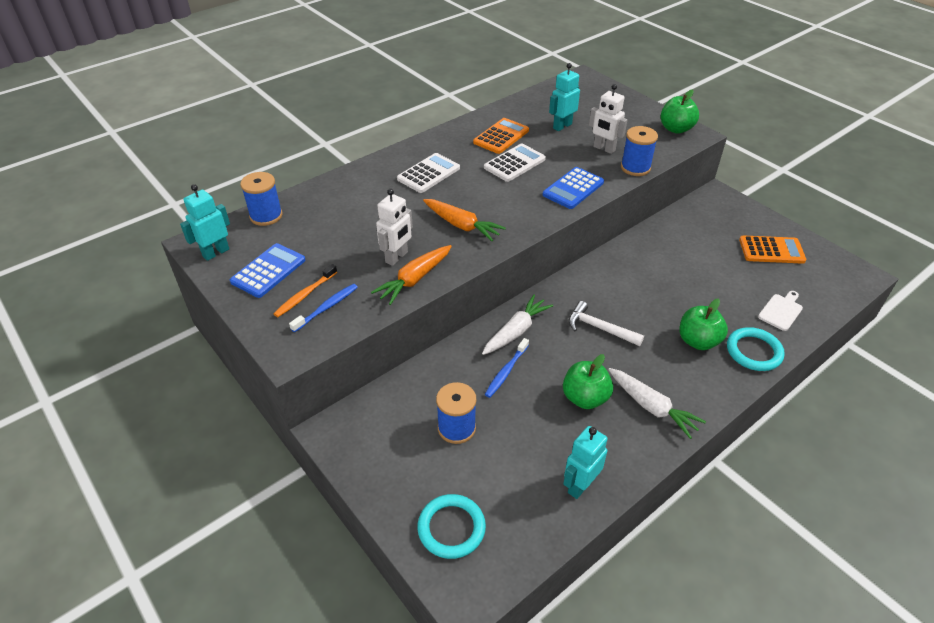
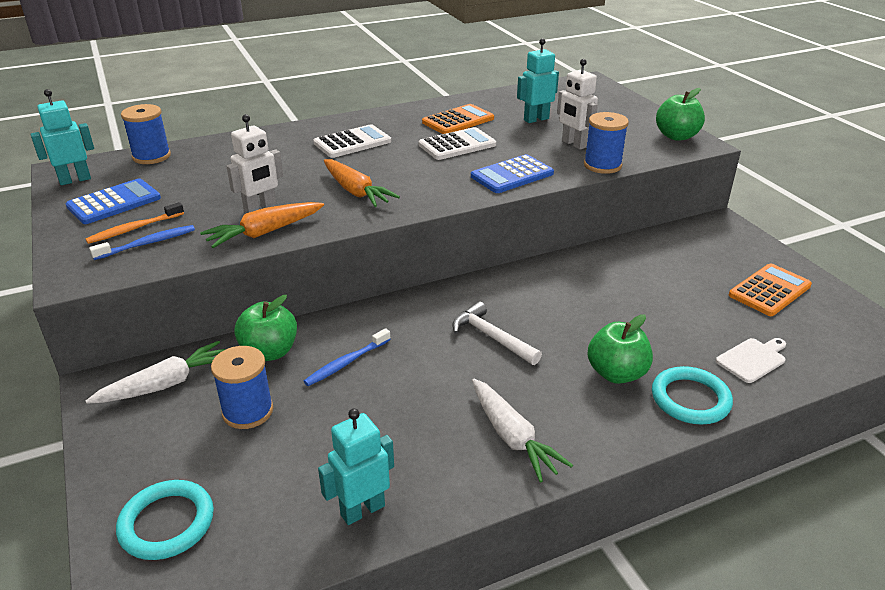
camera: 15 degrees right, 10 degrees down
white carrot [482,295,553,355] -> white carrot moved to [86,341,225,404]
green apple [563,354,613,409] -> green apple moved to [234,295,297,361]
orange calculator [739,235,806,264] -> orange calculator turned 60 degrees counterclockwise [729,263,812,316]

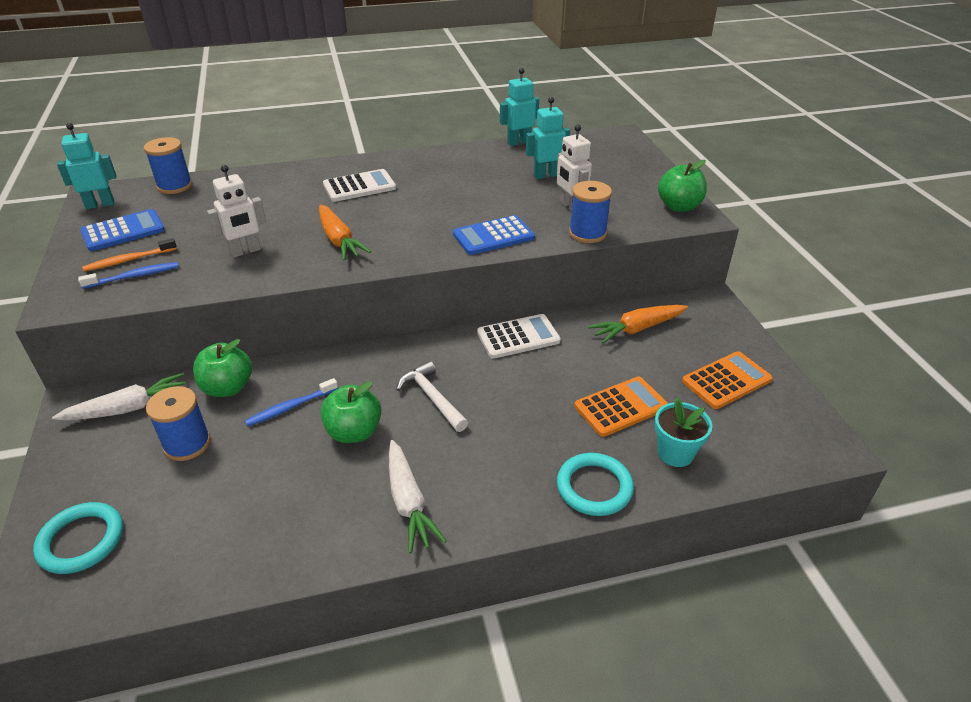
camera: 10 degrees right, 5 degrees up
orange carrot [200,202,324,248] -> orange carrot moved to [588,305,688,344]
turquoise robot [318,409,394,525] -> turquoise robot moved to [500,68,539,146]
white calculator [418,127,496,160] -> white calculator moved to [477,314,561,359]
orange calculator [422,104,494,134] -> orange calculator moved to [574,376,668,437]
green apple [587,314,653,384] -> green apple moved to [321,381,382,443]
white cutting board [716,338,786,383] -> turquoise flower pot [654,397,712,467]

